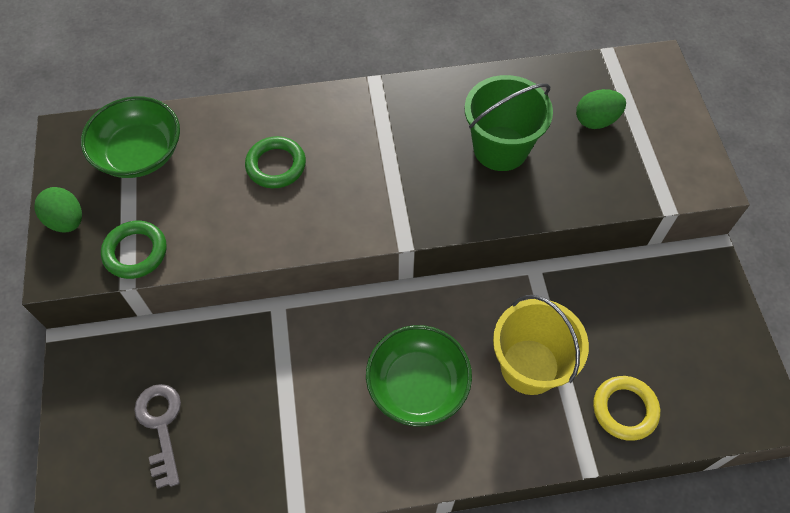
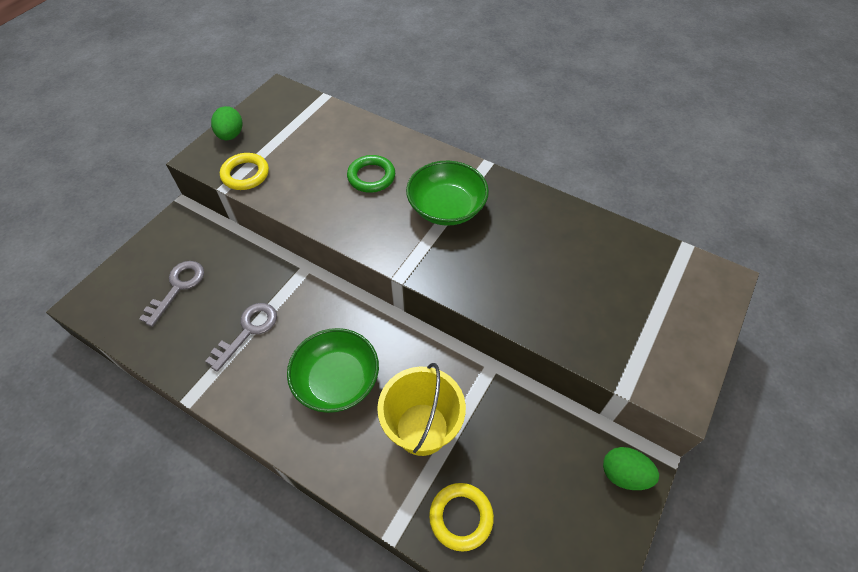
camera: 40 degrees right, 5 degrees down
green bowl [81,96,180,178] -> green bowl moved to [406,161,489,226]
green ring [101,221,167,279] -> yellow ring [220,153,269,190]
green bucket [465,75,553,171] -> none
green egg [576,89,626,129] -> green egg moved to [603,447,659,490]
none -> grey key [205,303,277,372]

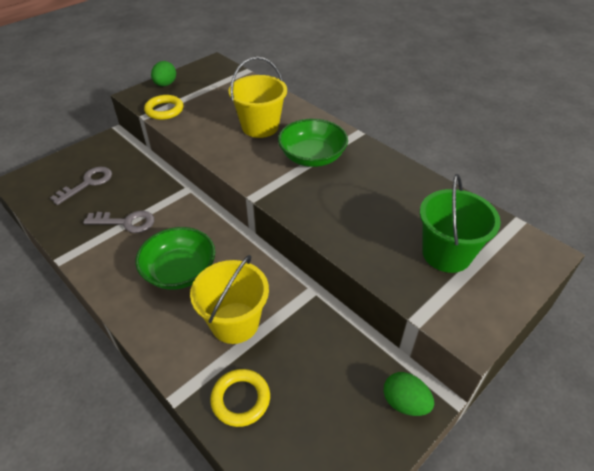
camera: 15 degrees right, 10 degrees down
grey key [205,303,277,372] -> grey key turned 45 degrees clockwise [83,211,154,233]
green ring [347,155,395,193] -> yellow bucket [229,57,287,138]
none -> green bucket [420,174,501,273]

